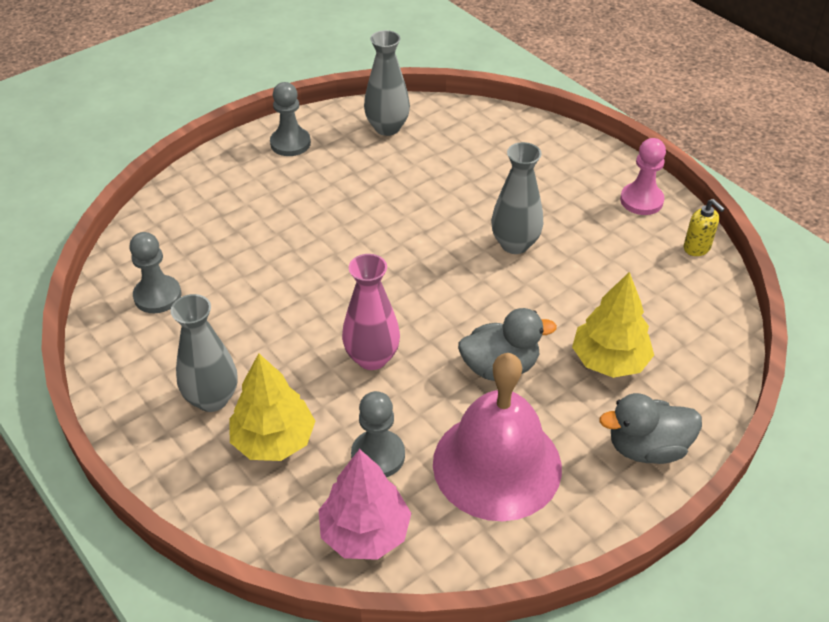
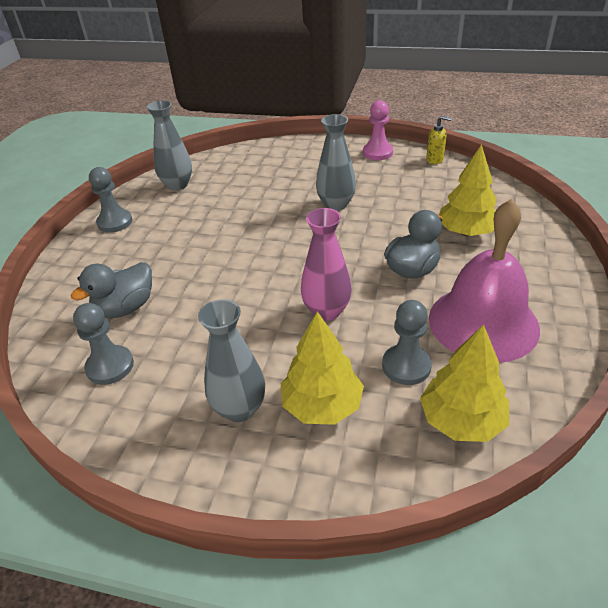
camera: 35 degrees left, 5 degrees down
pink tree [319,449,411,560] -> yellow tree [420,324,509,442]
grey duck [599,393,702,464] -> grey duck moved to [71,262,152,318]

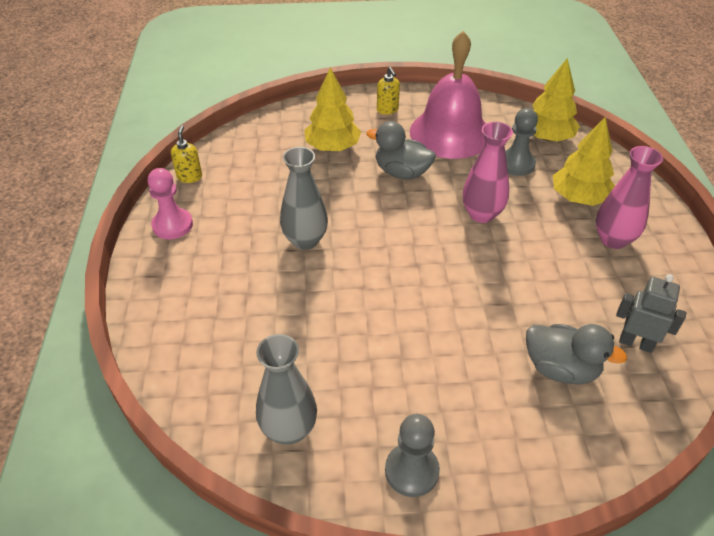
camera: 110 degrees left, 5 degrees up
grey pawn [73,303,134,385] -> grey robot [616,274,687,353]
grey vase [198,299,265,422] -> pink vase [596,146,663,249]
none -> yellow soap dispenser [377,67,400,115]

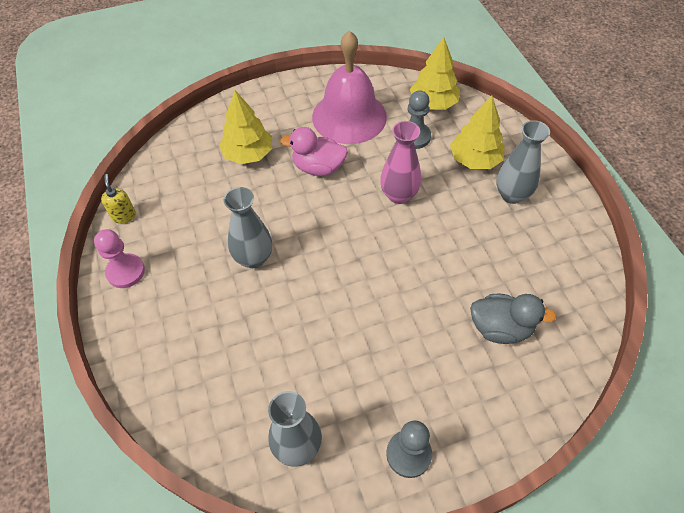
camera: 15 degrees left, 10 degrees up
grey duck [366,121,436,179] -> pink duck [280,127,348,176]
yellow soap dispenser [377,67,400,115] -> none
pink vase [596,146,663,249] -> grey vase [496,120,550,204]
grey robot [616,274,687,353] -> none

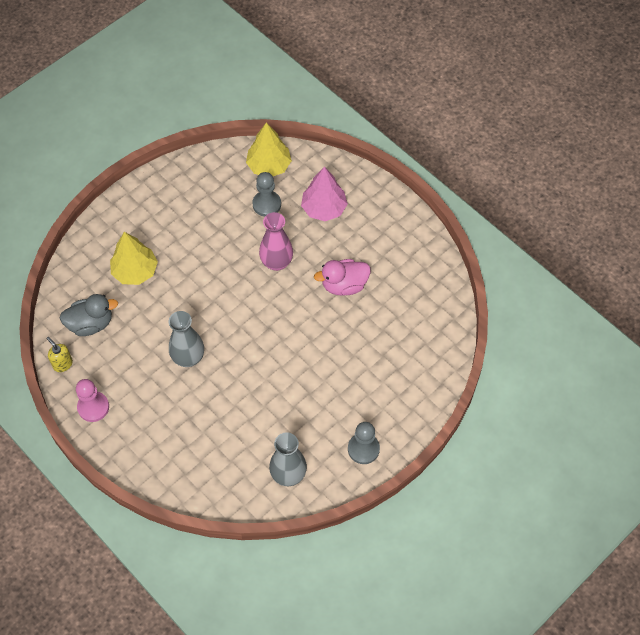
camera: 25 degrees left, 5 degrees up
pink duck [280,127,348,176] -> pink duck moved to [314,259,371,296]
pink bell [312,30,387,144] -> none
yellow tree [450,96,505,169] -> pink tree [301,167,348,221]
grey duck [470,294,556,344] -> grey duck moved to [60,294,118,336]
grey vase [496,120,550,204] -> none

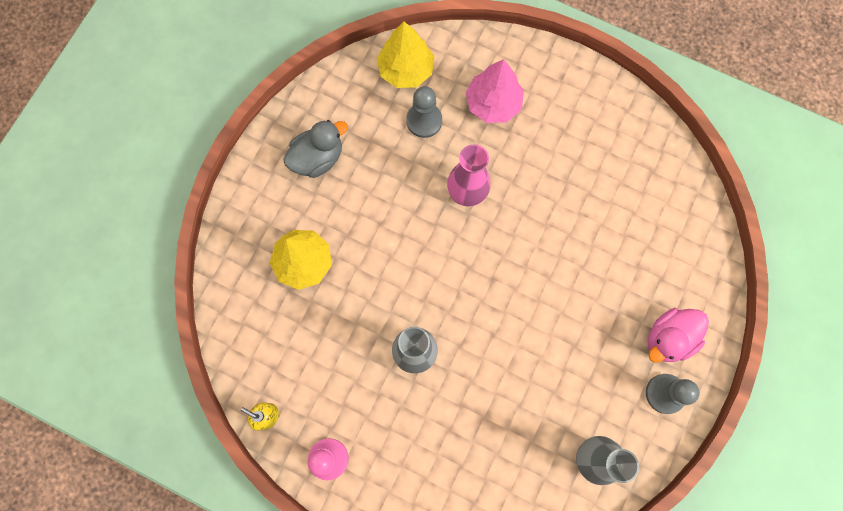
camera: 20 degrees left, 15 degrees up
grey duck [60,294,118,336] -> grey duck moved to [283,120,348,178]
pink duck [314,259,371,296] -> pink duck moved to [647,308,709,363]

